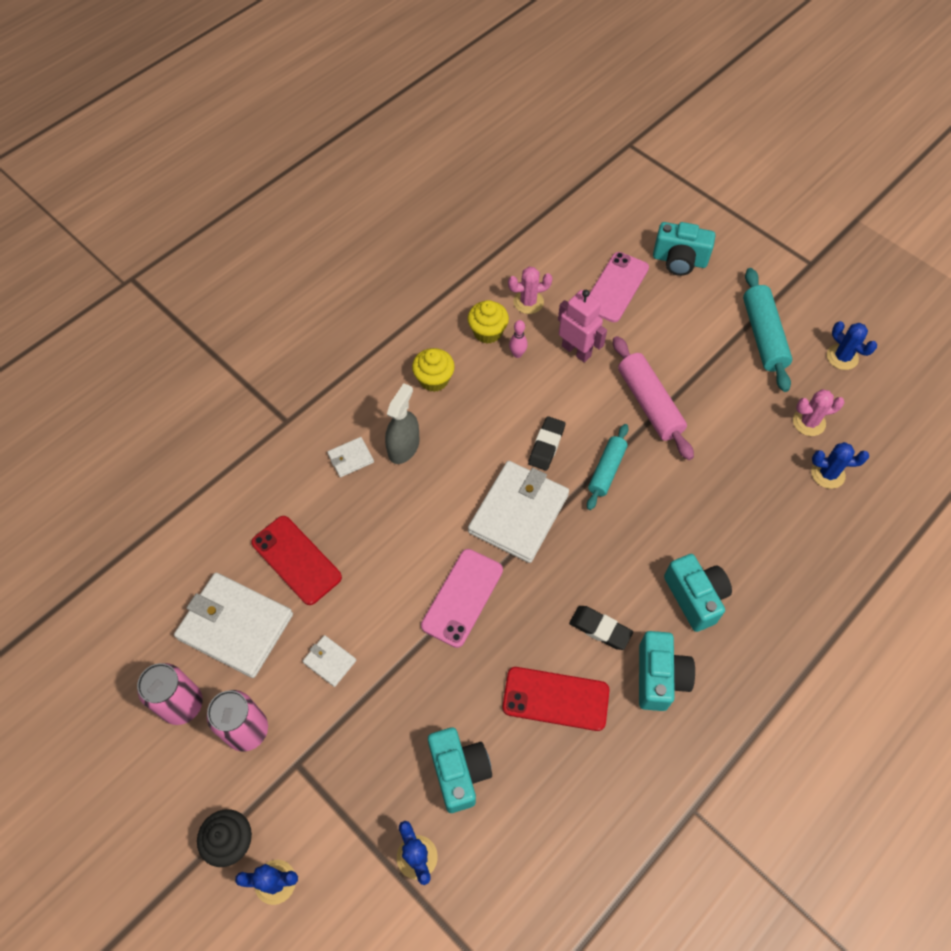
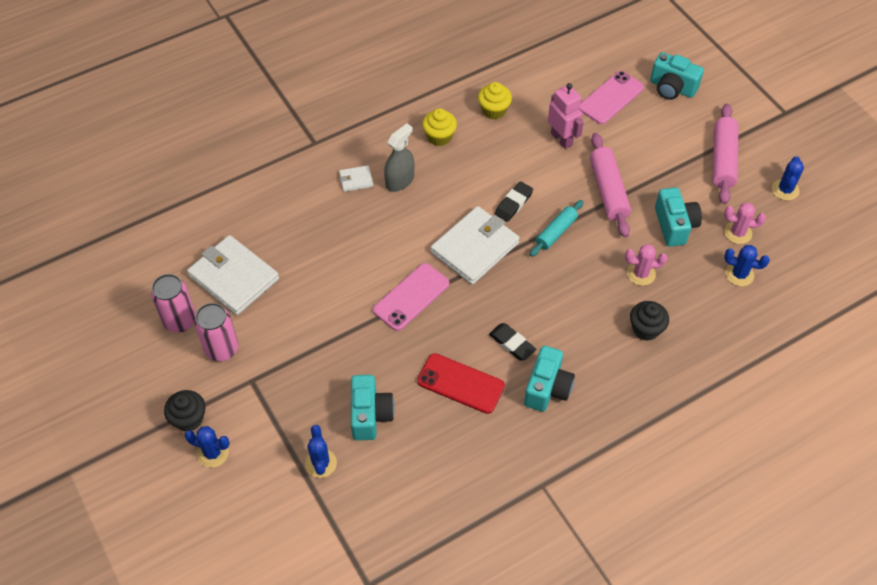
camera: 15 degrees right, 5 degrees down
red phone [251,516,342,605] -> none
white wallet [303,635,356,687] -> none
pink cactus [508,267,553,314] -> pink cactus moved to [625,244,667,286]
pink bowling pin [509,320,528,358] -> none
turquoise camera [664,554,732,632] -> turquoise camera moved to [655,187,702,247]
turquoise rolling pin [743,268,792,392] -> pink rolling pin [712,104,739,204]
blue cactus [827,321,877,370] -> blue cactus turned 45 degrees clockwise [772,156,804,201]
none -> black cupcake [630,301,669,341]

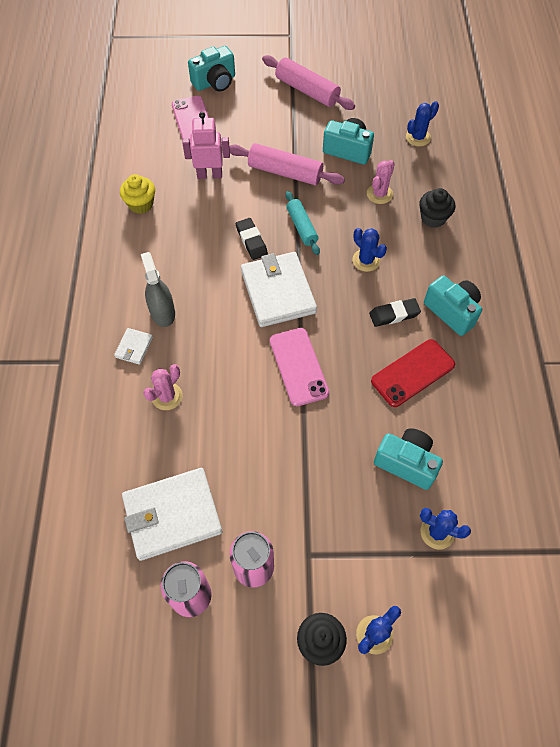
camera: 60 degrees left, 5 degrees up
yellow cupcake [422,108,457,146] -> none
pink cactus [724,203,766,244] -> pink cactus moved to [143,364,183,410]
blue cactus [772,156,804,201] -> blue cactus moved to [352,228,387,272]

